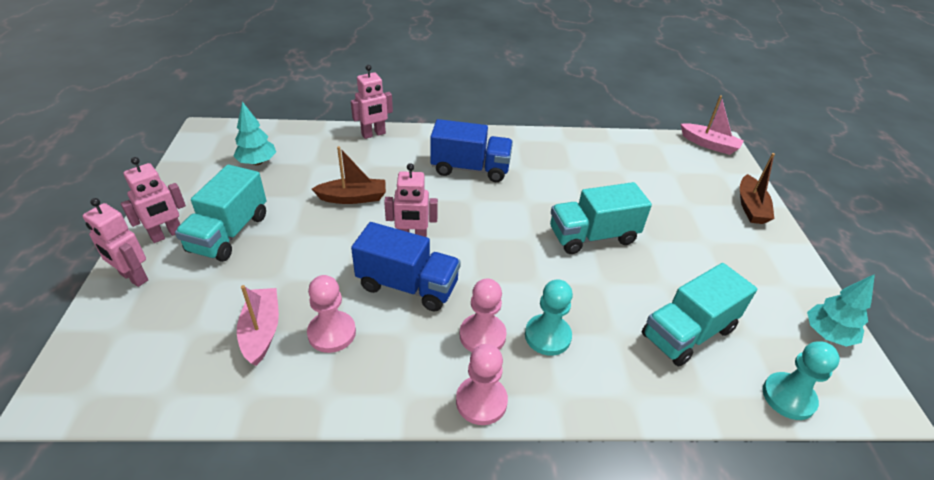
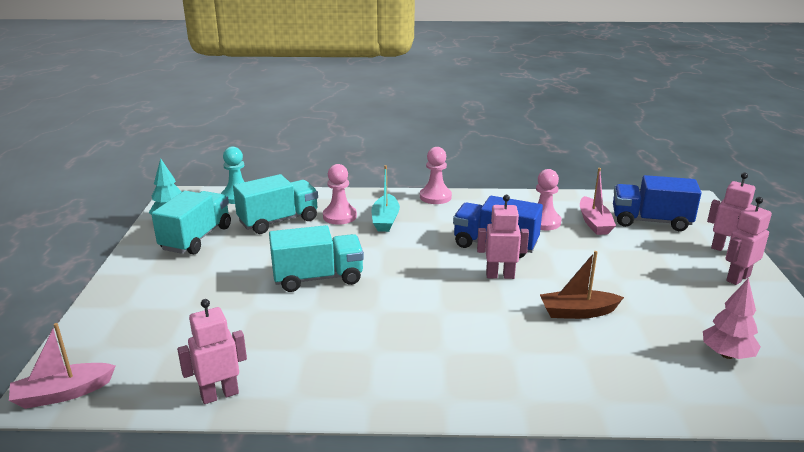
camera: 175 degrees left, 15 degrees down
turquoise truck [175,165,266,262] -> turquoise truck moved to [151,191,231,254]
turquoise tree [233,102,276,165] -> pink tree [703,278,761,359]
pink robot [351,65,393,139] -> pink robot moved to [177,299,247,404]
blue truck [430,119,513,182] -> blue truck moved to [613,175,701,231]
pink pawn [460,278,507,352] -> pink pawn moved to [323,164,357,225]
turquoise pawn [525,279,573,356] -> turquoise boat [371,165,400,232]
pink boat [681,95,744,155] -> pink boat turned 60 degrees counterclockwise [9,323,116,409]
brown boat [740,153,775,224] -> none

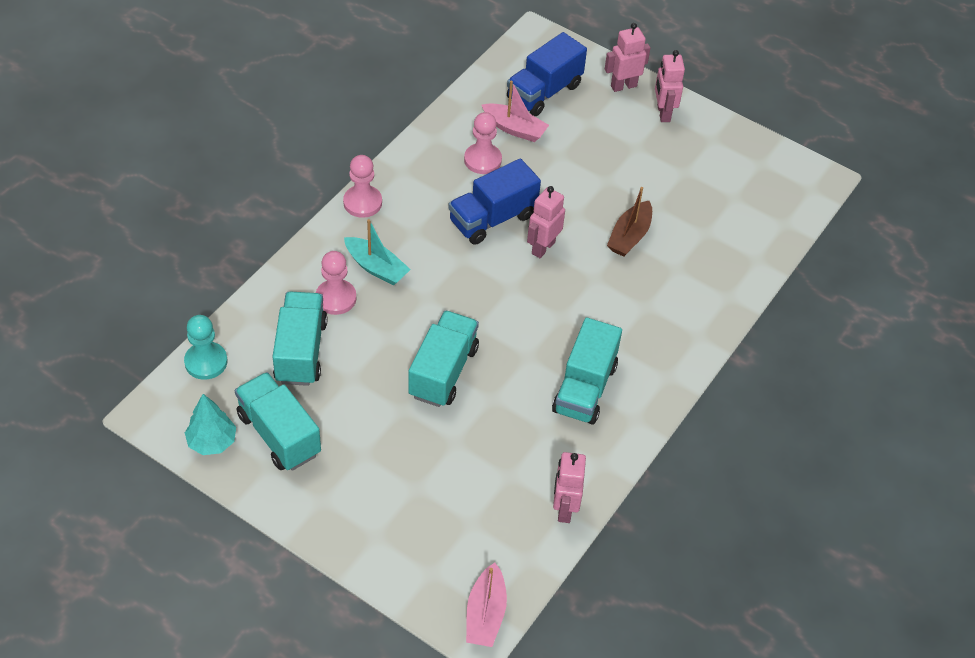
camera: 60 degrees left, 25 degrees up
pink tree [703,278,761,359] -> none
none -> turquoise truck [552,317,622,425]

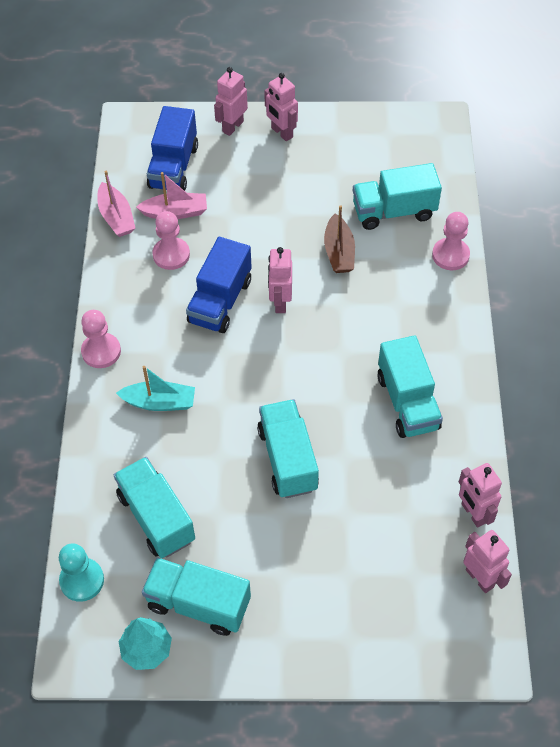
camera: 30 degrees left, 5 degrees up
pink pawn [316,251,356,315] -> pink pawn moved to [432,212,470,270]
pink boat [466,563,507,647] -> pink boat moved to [97,171,135,237]
none -> turquoise truck [353,163,442,230]
none -> pink robot [463,530,512,593]

